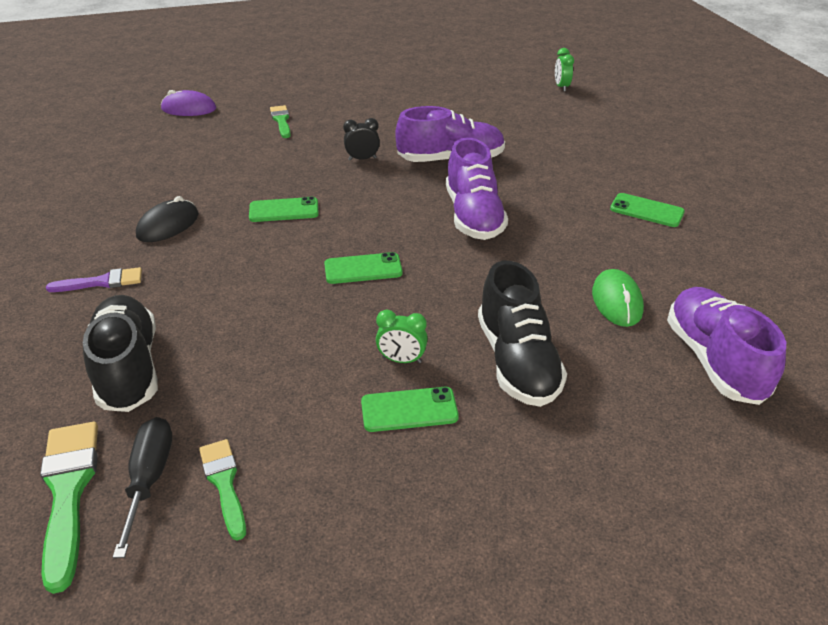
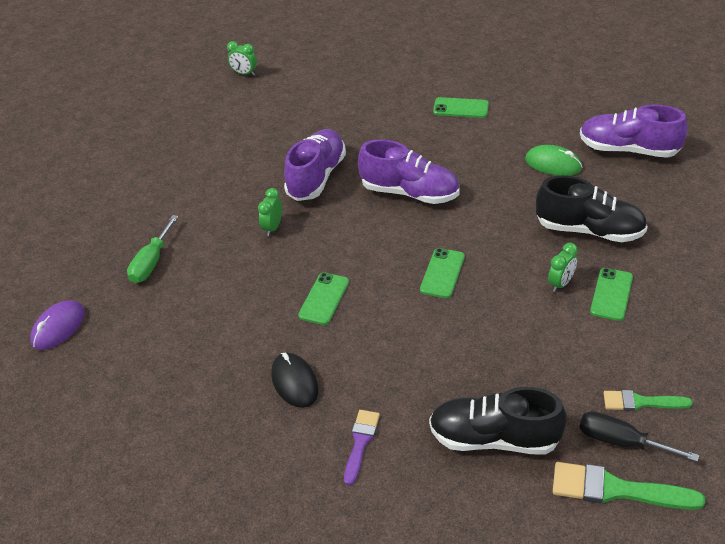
camera: 60 degrees left, 5 degrees up
green brush [270,105,291,138] -> green screwdriver [127,215,178,283]
black clock [343,118,380,161] -> green clock [258,188,282,236]
green phone [610,193,685,227] -> green phone turned 45 degrees clockwise [433,97,489,118]

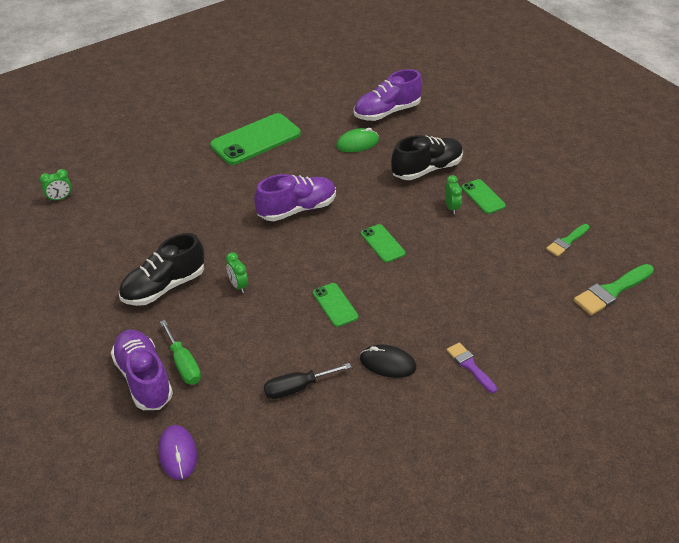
camera: 50 degrees left, 0 degrees up
purple shoe [284,129,346,201] -> purple shoe moved to [111,329,173,410]
black shoe [429,387,567,455] -> black shoe moved to [119,233,204,306]
green phone [433,97,489,118] -> green phone [210,113,301,165], size x1.92
black screwdriver [579,411,699,462] -> black screwdriver moved to [264,363,352,399]

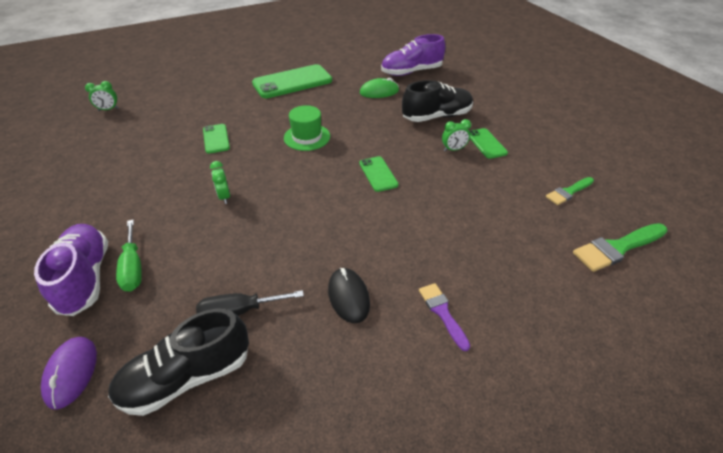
camera: 10 degrees right, 0 degrees up
black shoe [119,233,204,306] -> black shoe moved to [108,308,249,416]
purple shoe [254,174,336,221] -> green hat [284,105,330,151]
green phone [313,283,359,327] -> green phone moved to [203,124,230,154]
black mouse [360,345,416,378] -> black mouse turned 45 degrees clockwise [328,268,370,323]
green clock [445,175,462,214] -> green clock turned 75 degrees clockwise [442,119,471,151]

